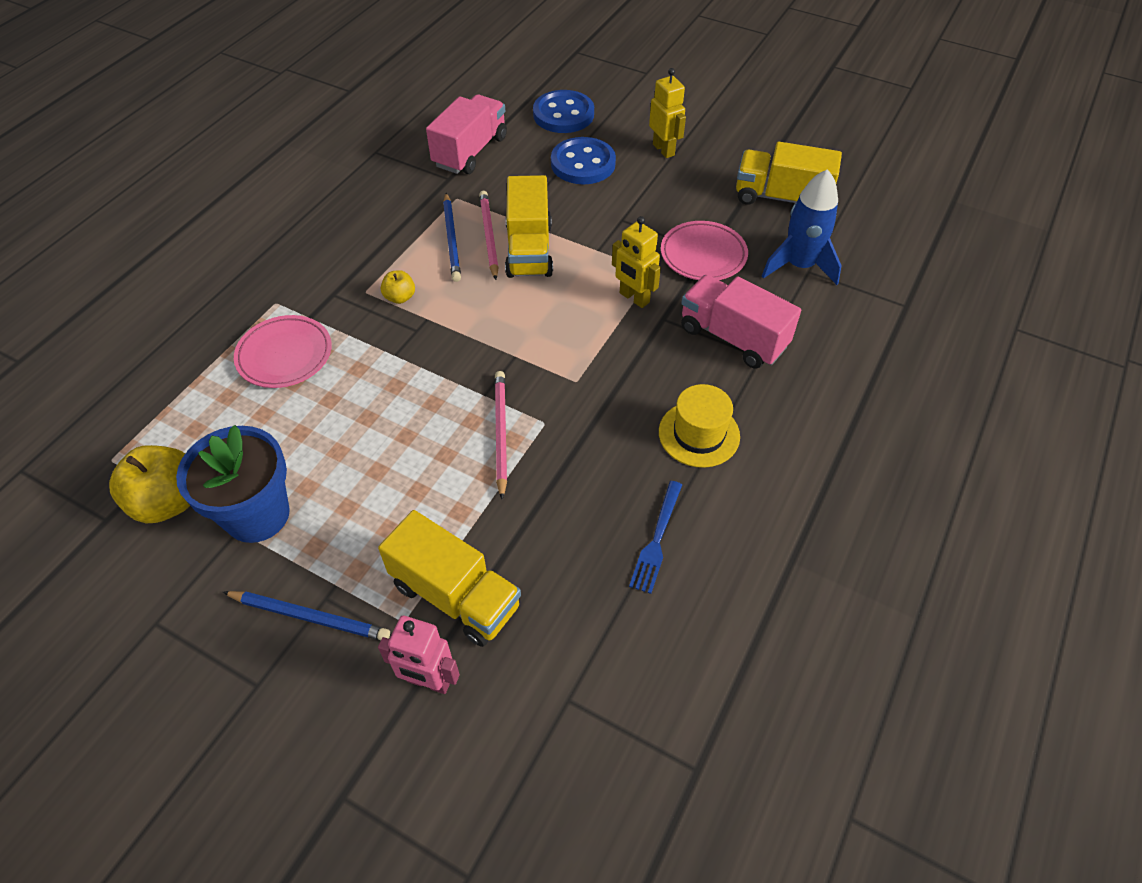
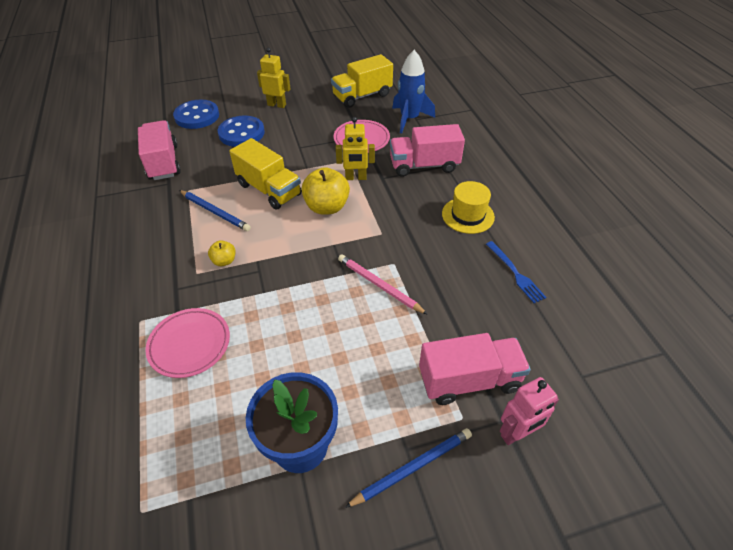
camera: 45 degrees left, 5 degrees down
yellow apple [109,445,190,524] -> yellow apple moved to [301,167,350,215]
yellow truck [378,510,521,647] -> pink truck [419,333,531,405]
pink pencil [479,191,499,280] -> none

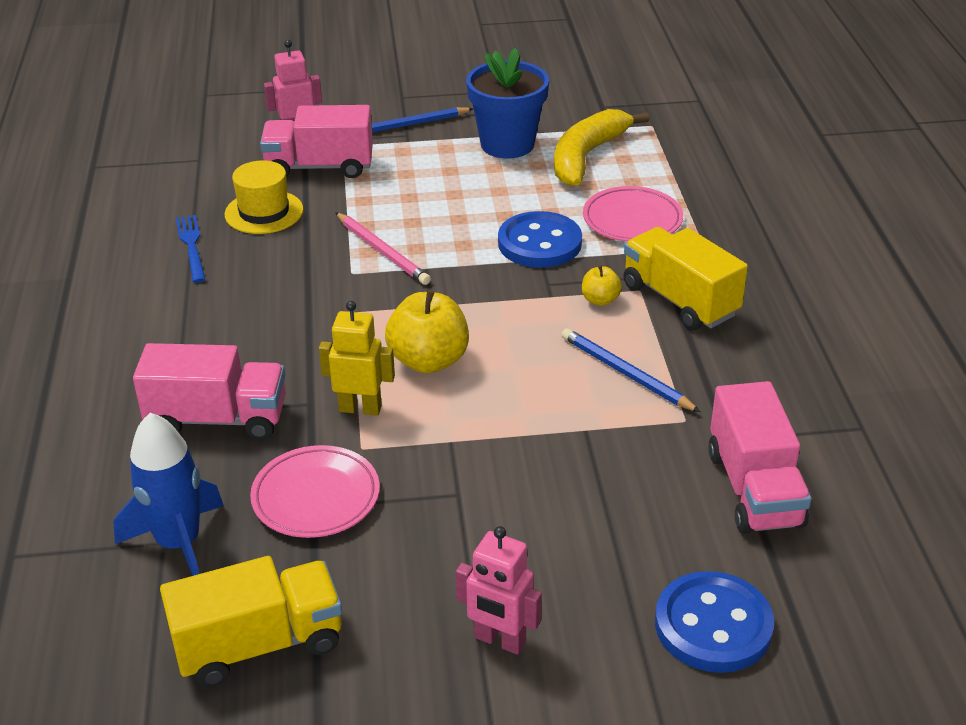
camera: 170 degrees left, 10 degrees down
blue button [218,116,265,147] -> blue button moved to [498,211,582,268]
yellow truck [229,138,302,209] -> yellow truck moved to [623,227,748,330]
yellow robot [257,47,291,108] -> pink robot [456,526,542,655]
yellow hat [442,181,495,234] -> yellow hat moved to [224,160,304,234]
none -> yellow banana [554,109,649,186]

